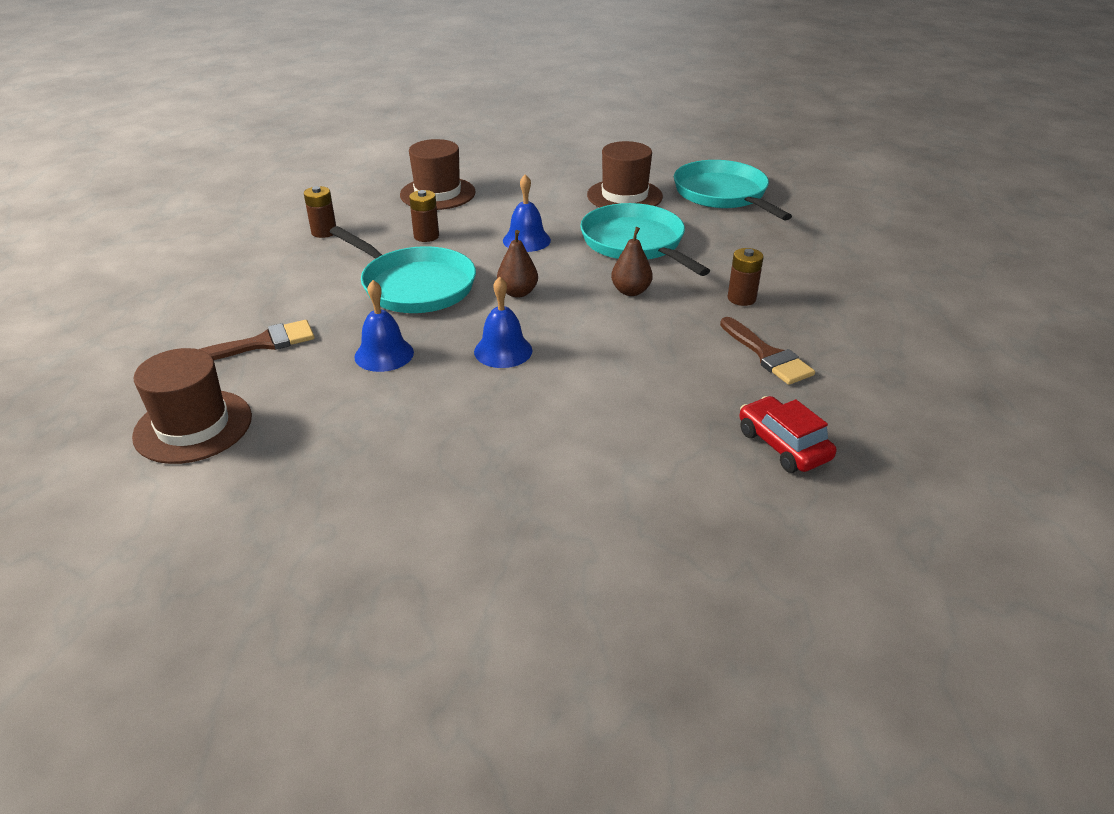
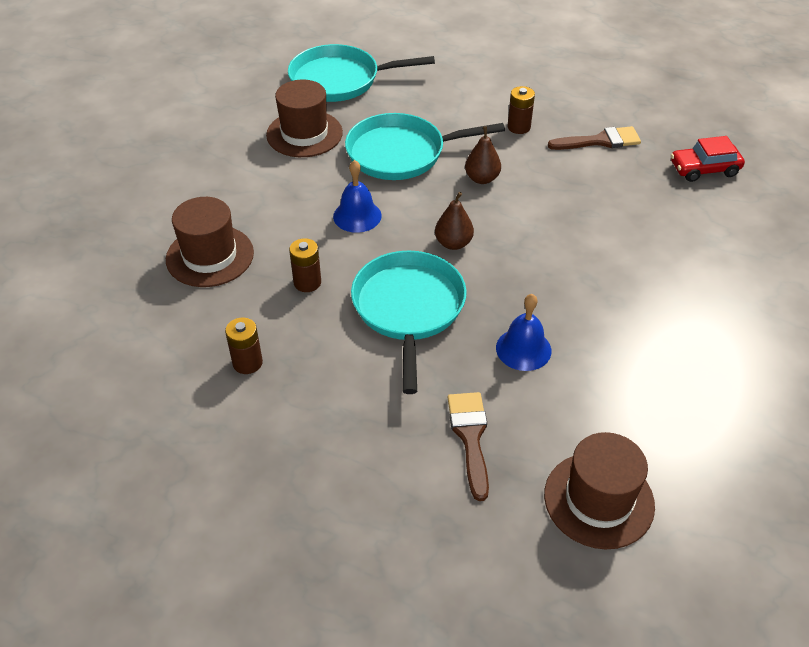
camera: 70 degrees left, 10 degrees up
turquoise pan [330,226,476,313] -> turquoise pan turned 60 degrees counterclockwise [351,251,467,394]
blue bell [474,277,533,368] -> none

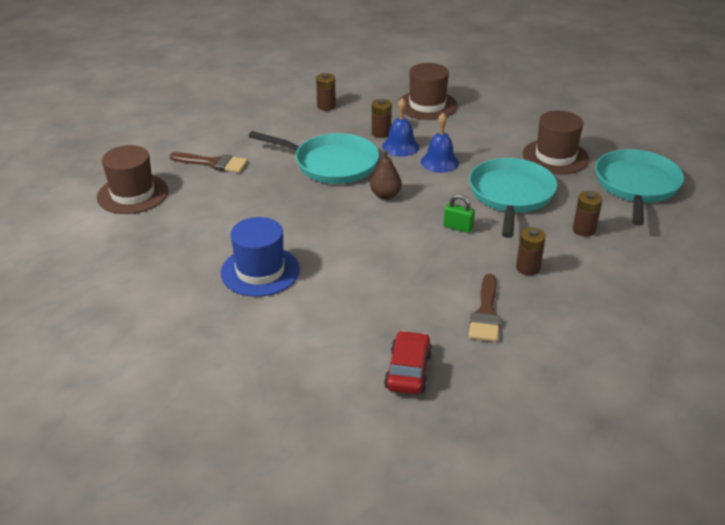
camera: 110 degrees right, 10 degrees down
brown pear [465,126,501,184] -> green padlock [443,194,475,233]
blue bell [496,294,551,371] -> blue bell moved to [382,98,419,157]
none -> blue hat [221,217,300,297]
none -> brown battery [573,191,603,237]

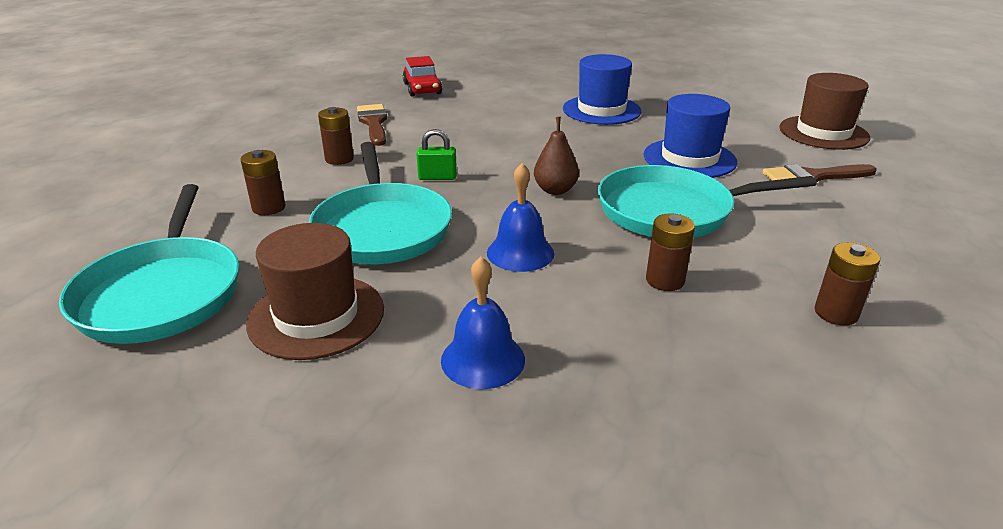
camera: 155 degrees right, 5 degrees down
blue bell [382,98,419,157] -> blue bell moved to [441,257,525,389]
brown hat [398,63,457,120] -> none
none -> blue hat [644,94,737,178]

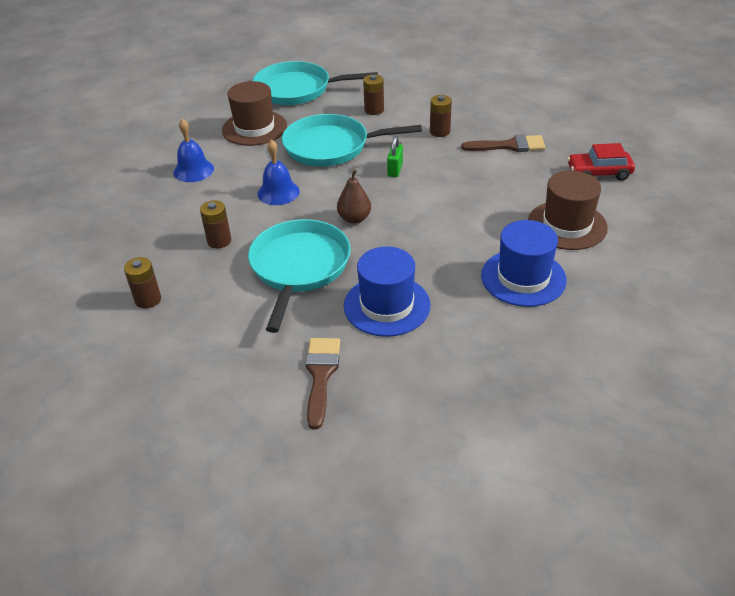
camera: 105 degrees right, 10 degrees up
brown hat [779,73,870,150] -> brown hat moved to [528,171,608,250]

